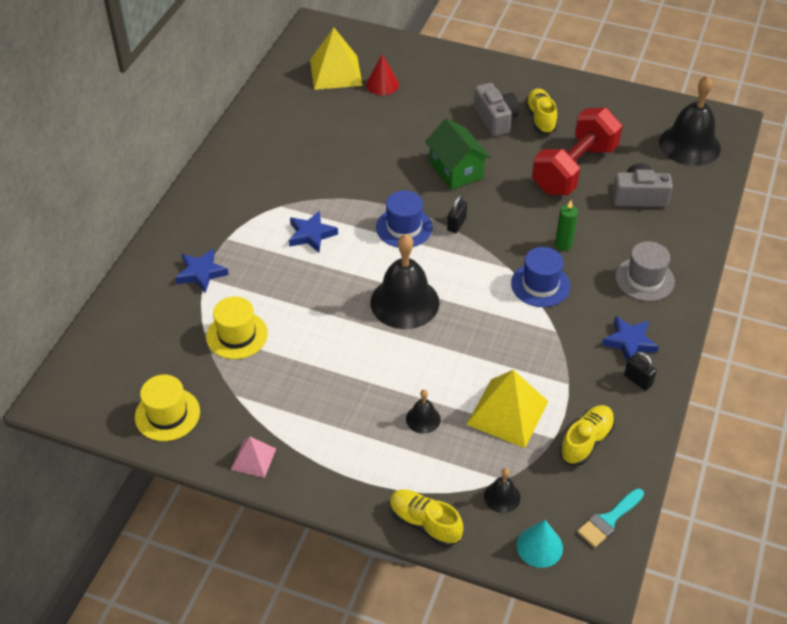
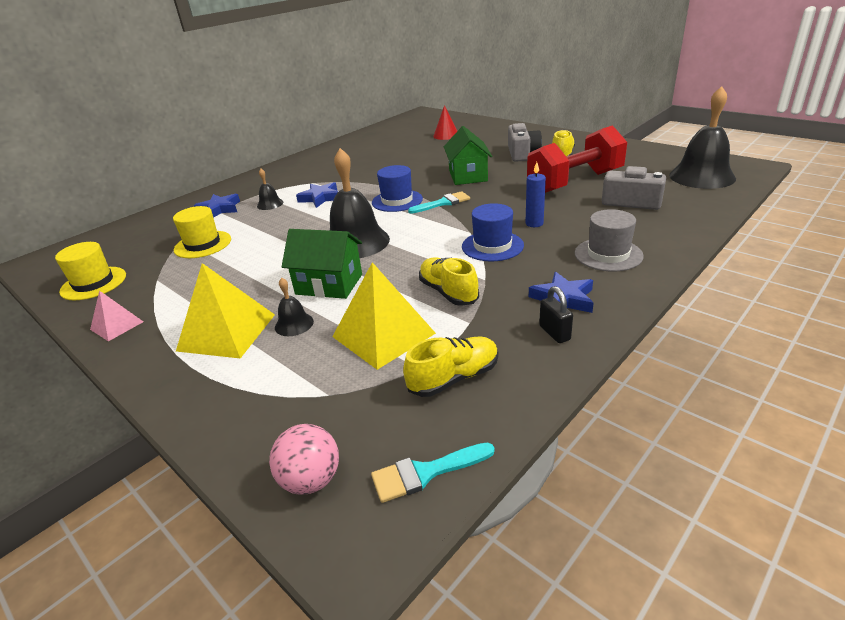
camera: 25 degrees right, 15 degrees down
yellow pyramid [310,28,363,90] -> yellow pyramid moved to [176,263,275,358]
yellow shoe [390,489,463,547] -> yellow shoe moved to [419,257,479,306]
black padlock [447,195,467,233] -> turquoise brush [408,191,470,214]
black bell [484,468,520,513] -> black bell moved to [257,169,283,210]
turquoise cone [516,520,563,568] -> pink ball [269,424,339,495]
green candle [555,200,578,251] -> blue candle [525,162,546,227]
none -> green house [282,229,362,299]

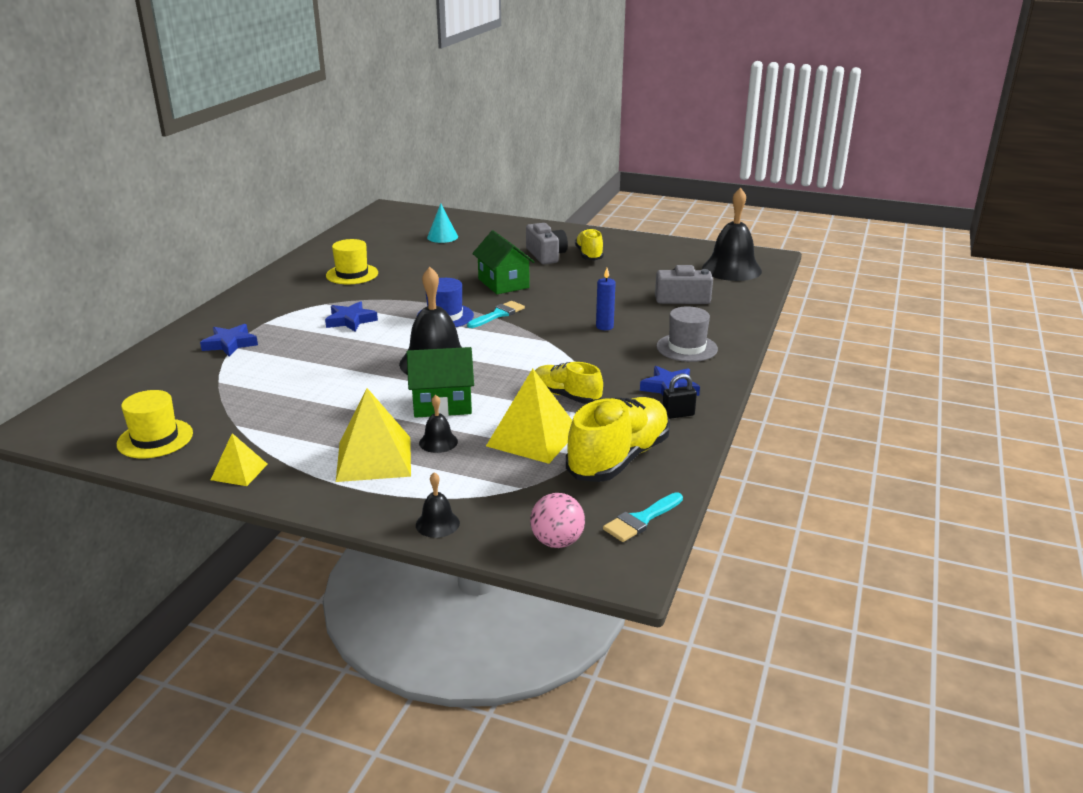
camera: 25 degrees left, 5 degrees down
pink pyramid [90,291,143,341] -> yellow pyramid [211,433,268,486]
yellow hat [173,206,231,258] -> yellow hat moved to [326,239,378,284]
black bell [257,169,283,210] -> black bell moved to [416,472,460,538]
yellow shoe [403,337,498,397] -> yellow shoe [566,397,670,482], size x1.64
red cone [433,105,457,140] -> turquoise cone [427,203,458,243]
blue hat [462,203,524,262] -> none
red dumbbell [527,125,627,193] -> none
black padlock [539,286,573,343] -> black padlock turned 60 degrees counterclockwise [663,374,697,419]

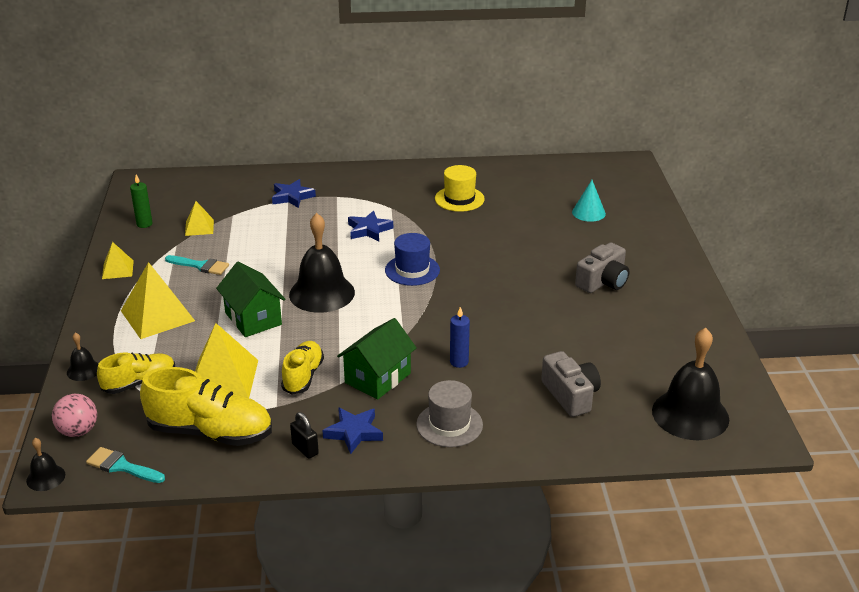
camera: 65 degrees right, 5 degrees up
yellow hat [117,390,193,458] -> green candle [130,174,153,228]
black bell [419,395,458,453] -> black bell moved to [26,438,65,491]
turquoise brush [467,301,525,328] -> turquoise brush moved to [165,255,229,275]
green house [472,230,535,294] -> green house moved to [337,318,417,400]
yellow shoe [575,228,604,260] -> yellow shoe moved to [97,352,175,394]
none -> yellow pyramid [185,201,214,236]

